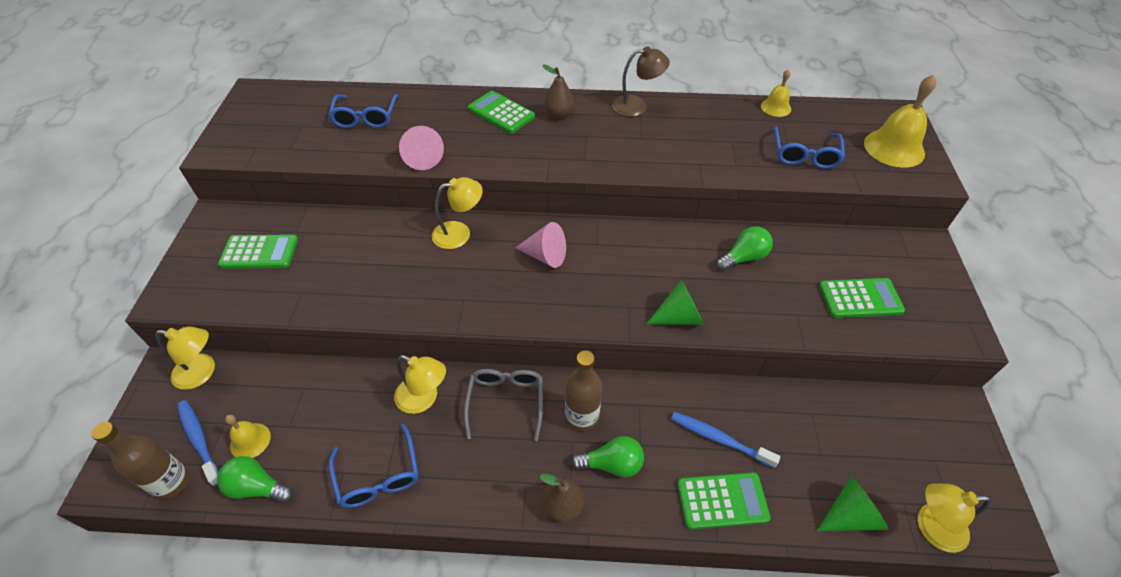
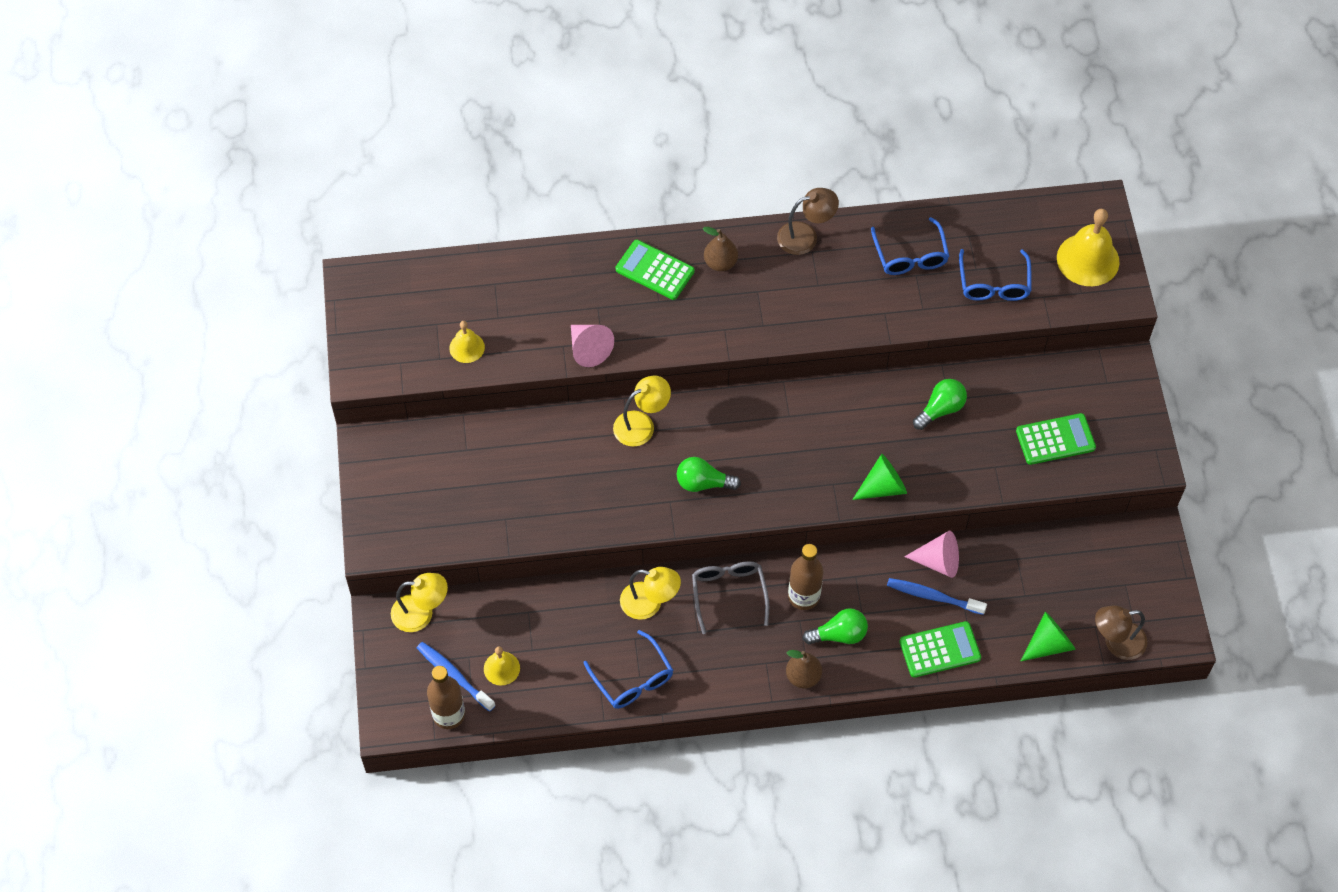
camera: 10 degrees left, 10 degrees up
green light bulb [217,456,294,503] -> green light bulb moved to [677,457,741,492]
green calculator [218,235,298,269] -> none
blue glasses [328,94,399,128] -> blue glasses moved to [871,217,949,275]
pink cone [515,222,566,268] -> pink cone moved to [904,531,959,578]
yellow bell [761,69,791,117] -> yellow bell moved to [449,321,485,363]
yellow lamp [918,483,991,553] -> brown lamp [1095,605,1147,660]

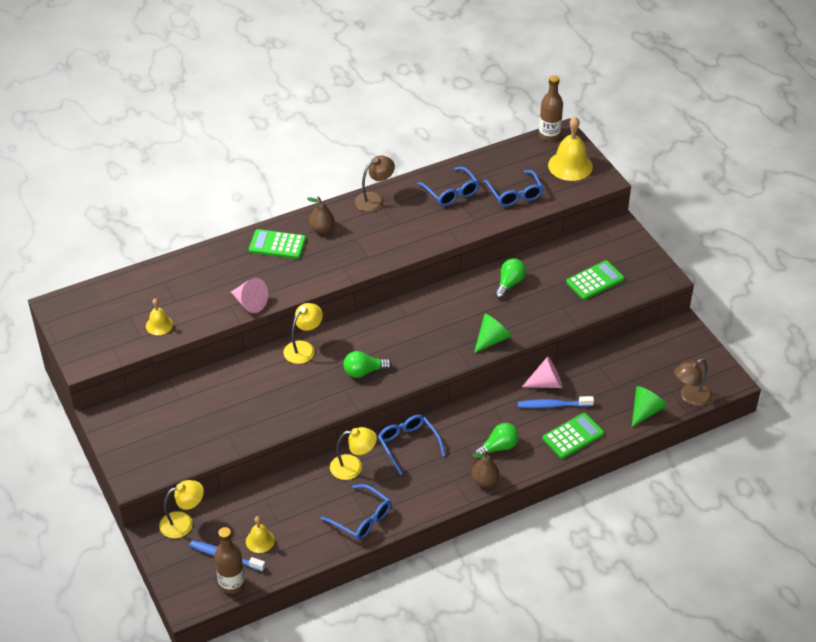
camera: 20 degrees left, 15 degrees down
grey glasses [692,561,769,634] -> blue glasses [378,415,445,475]
brown bottle [788,544,824,610] -> brown bottle moved to [539,75,563,141]

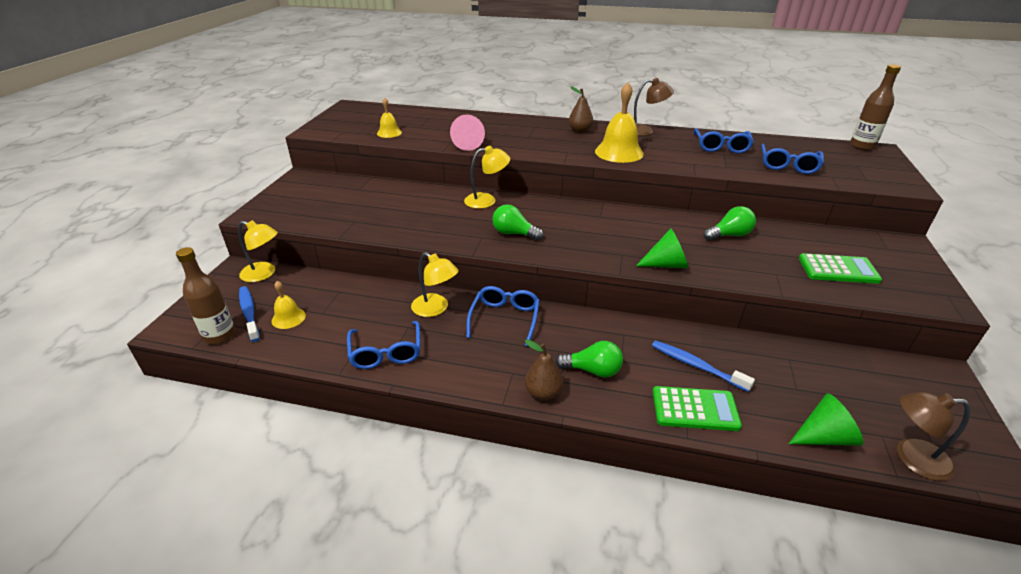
camera: 40 degrees right, 10 degrees down
green calculator [249,229,306,259] -> none
pink cone [522,356,563,388] -> none
yellow bell [548,116,593,181] -> yellow bell moved to [595,83,644,163]

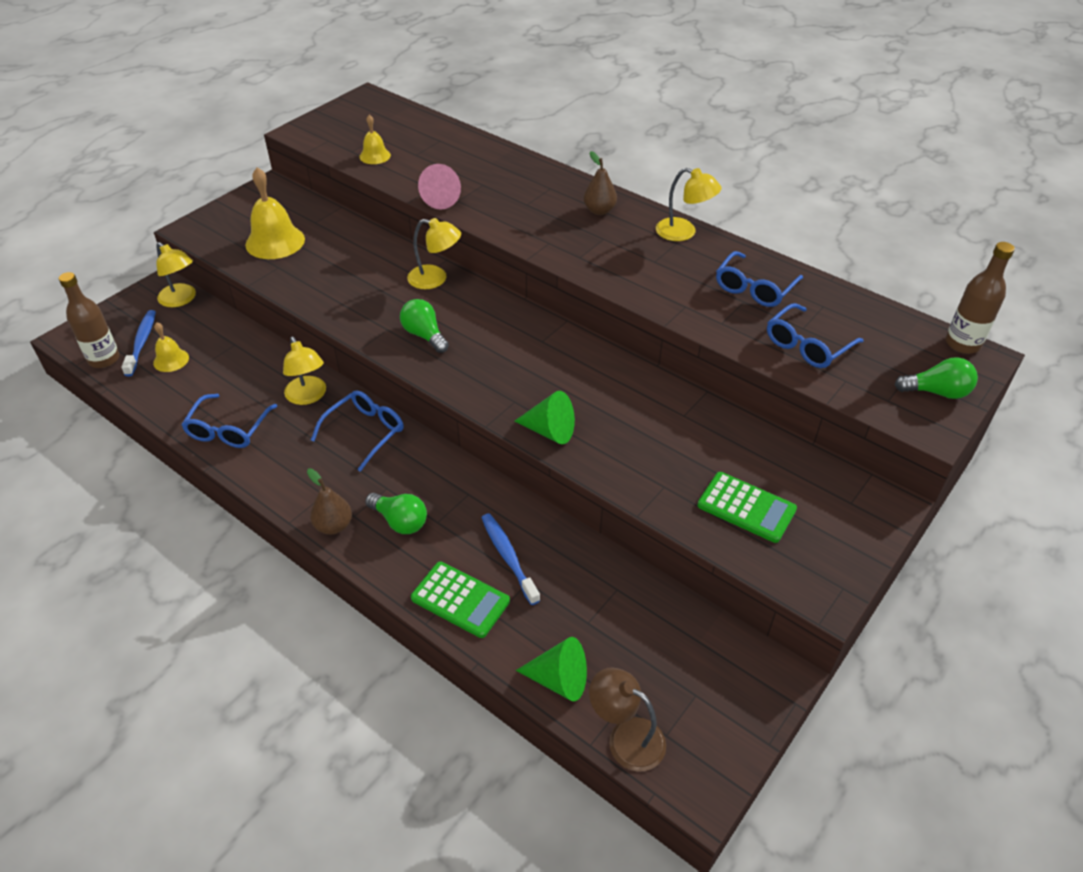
camera: 25 degrees right, 10 degrees up
yellow bell [595,83,644,163] -> yellow bell moved to [245,168,305,259]
brown lamp [634,78,674,136] -> yellow lamp [656,168,722,241]
green light bulb [704,206,756,241] -> green light bulb moved to [895,357,978,399]

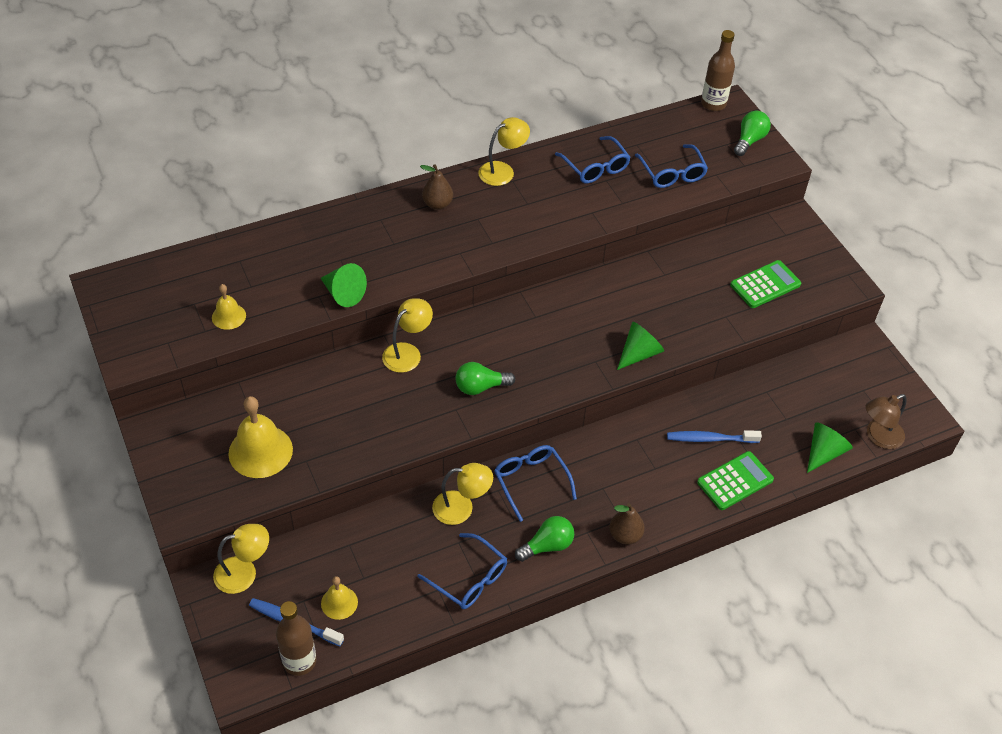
camera: 65 degrees left, 5 degrees up
green light bulb [365,493,427,534] -> green light bulb moved to [515,516,574,562]
pink cone [418,164,461,210] -> green cone [321,263,367,307]

